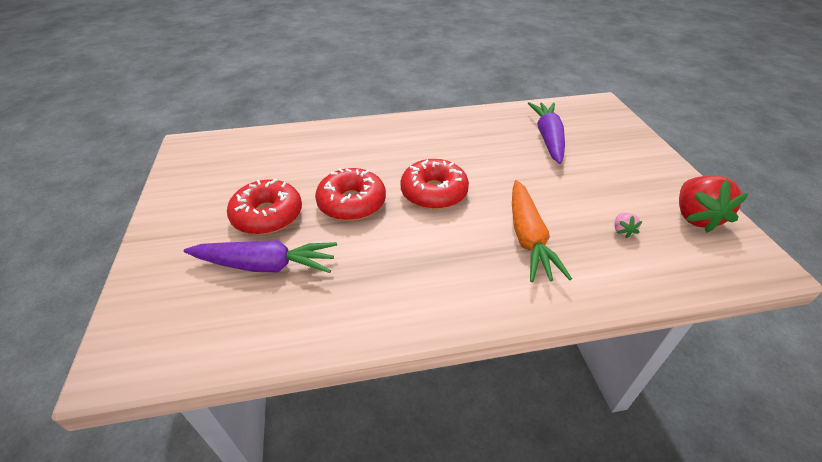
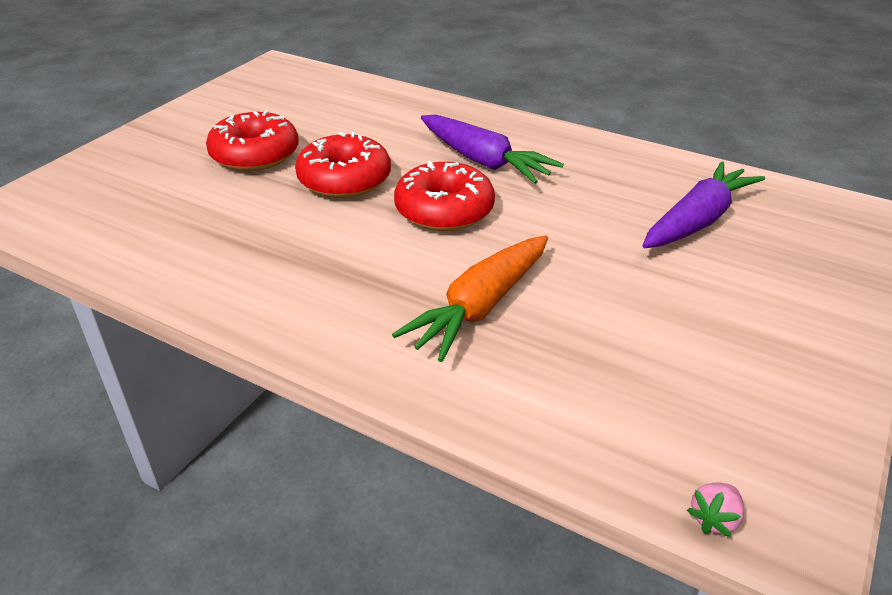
camera: 40 degrees right, 5 degrees down
purple carrot [184,240,337,273] -> purple carrot moved to [421,114,564,184]
pink strawberry [614,213,643,238] -> pink strawberry moved to [687,482,744,537]
red strawberry [679,175,748,233] -> none

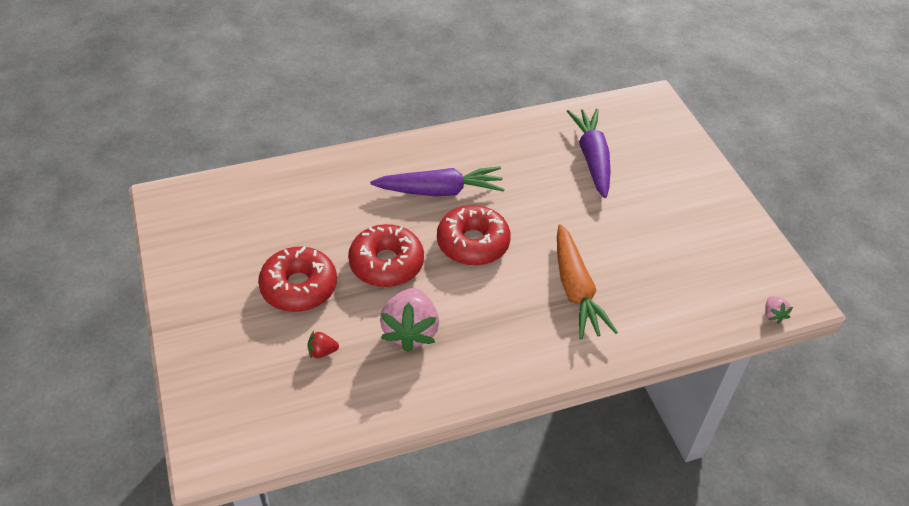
camera: 50 degrees left, 10 degrees up
none -> red strawberry [307,331,339,359]
none -> pink strawberry [380,288,439,352]

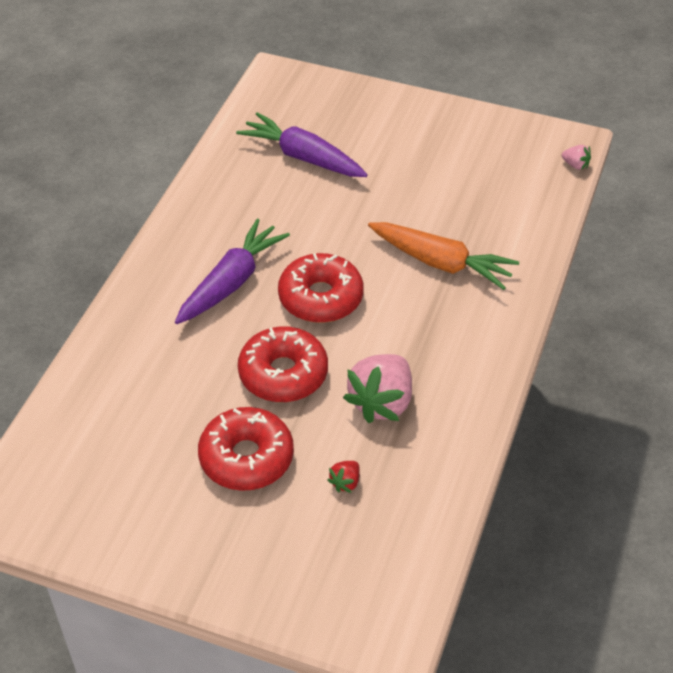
camera: 50 degrees left, 0 degrees up
pink strawberry [380,288,439,352] -> pink strawberry turned 75 degrees clockwise [343,354,412,423]

